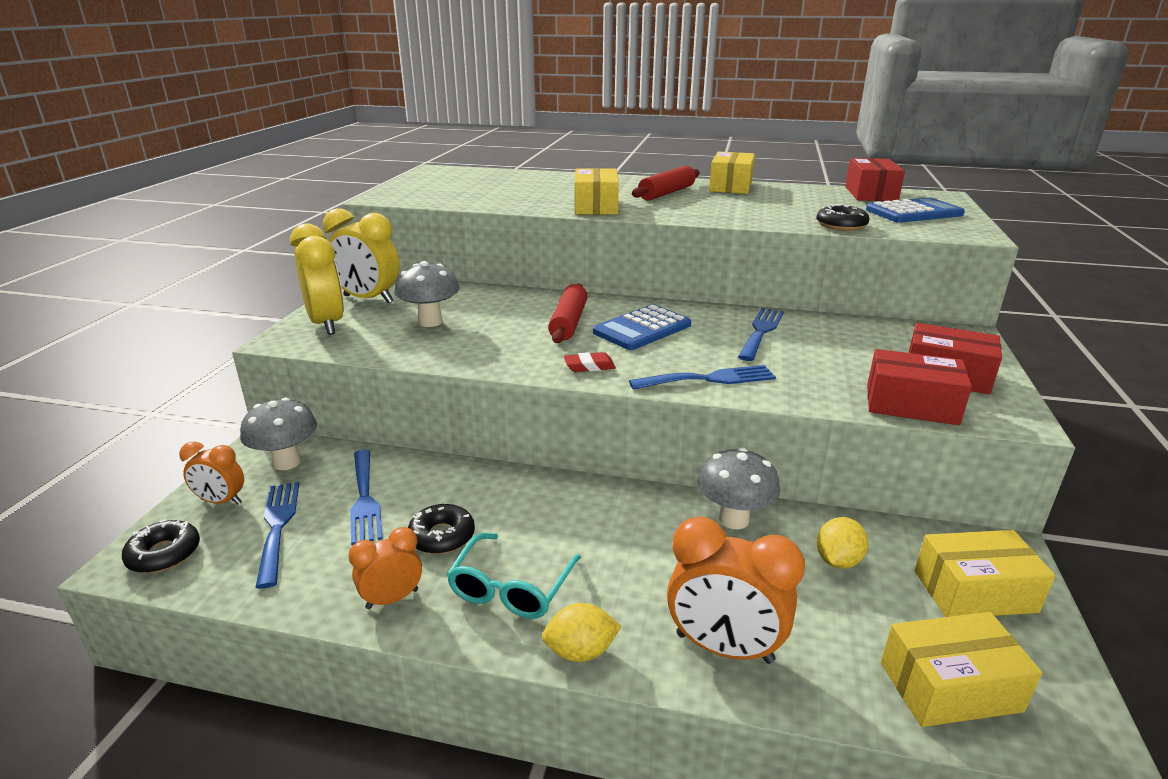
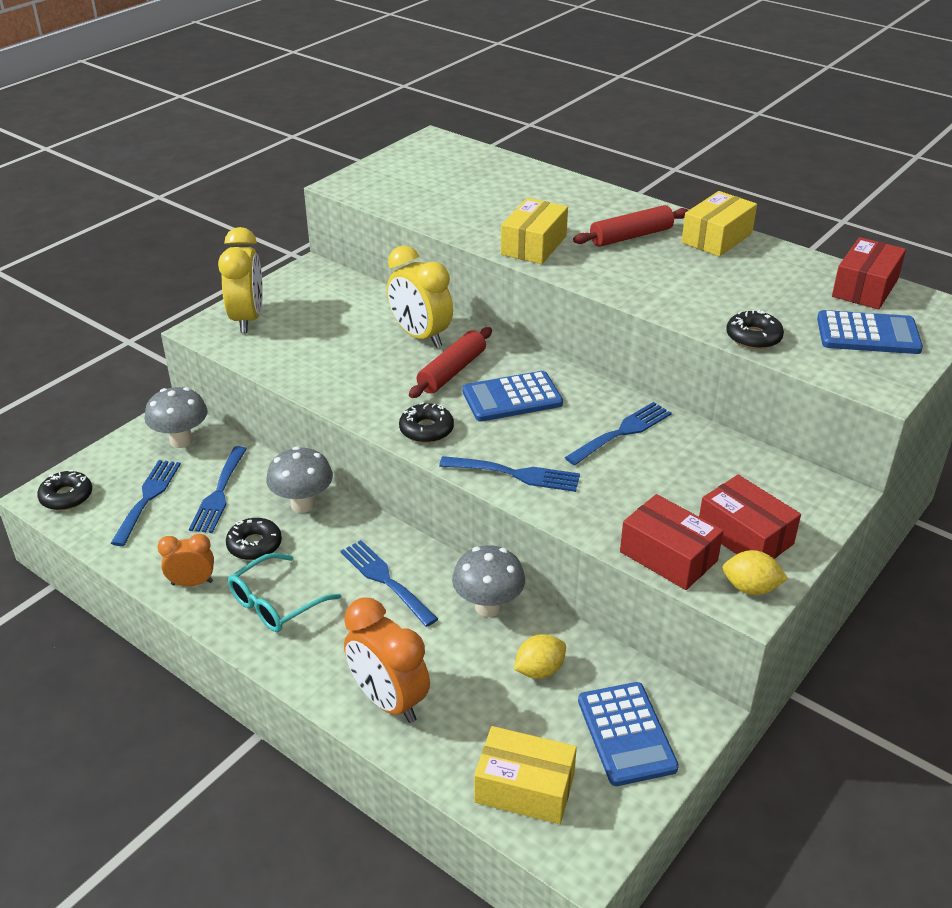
camera: 25 degrees right, 10 degrees up
orange clock [179,442,244,505] -> none
yellow clock [323,208,400,303] -> yellow clock moved to [387,245,453,348]
grey mushroom [394,261,460,327] -> grey mushroom moved to [266,446,333,513]
yellow lemon [542,603,622,662] -> yellow lemon moved to [723,550,788,595]
red eraser [564,352,616,372] -> black donut [399,402,454,443]
yellow box [914,530,1055,617] -> blue calculator [578,682,679,786]
none -> blue fork [340,540,438,627]

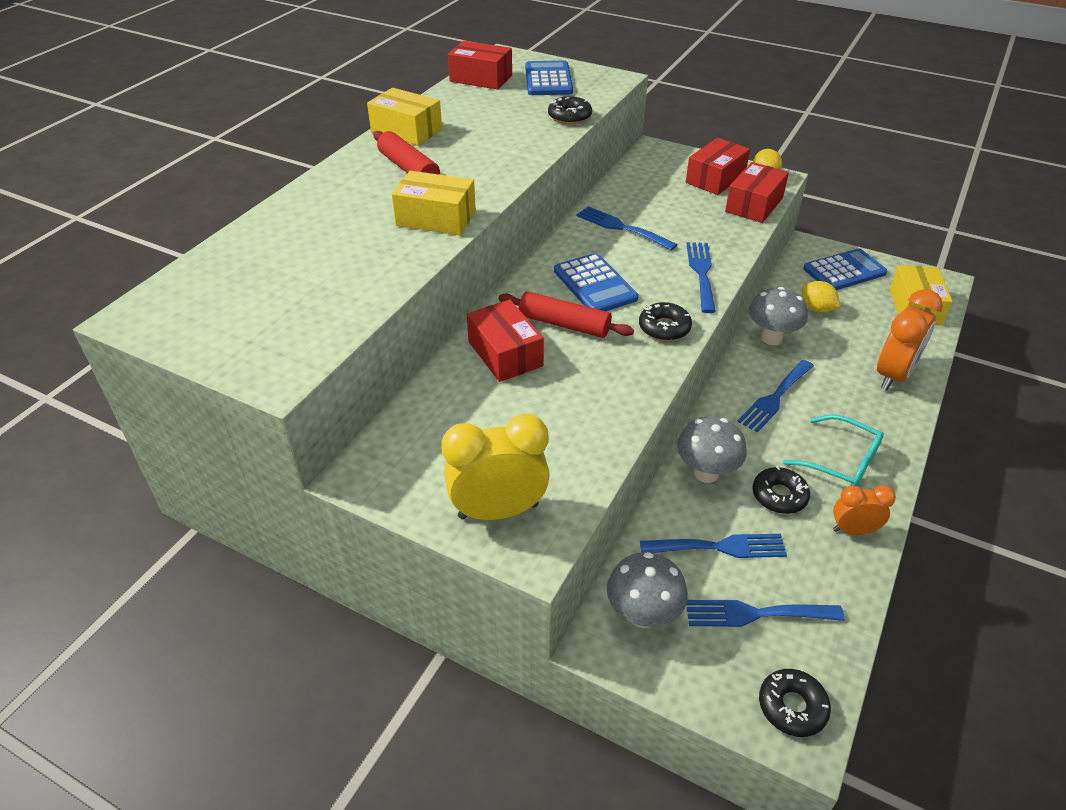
camera: 100 degrees left, 5 degrees up
orange clock [158,534,214,586] -> orange clock turned 105 degrees clockwise [833,485,896,535]
yellow clock [387,245,453,348] -> red box [467,300,544,382]

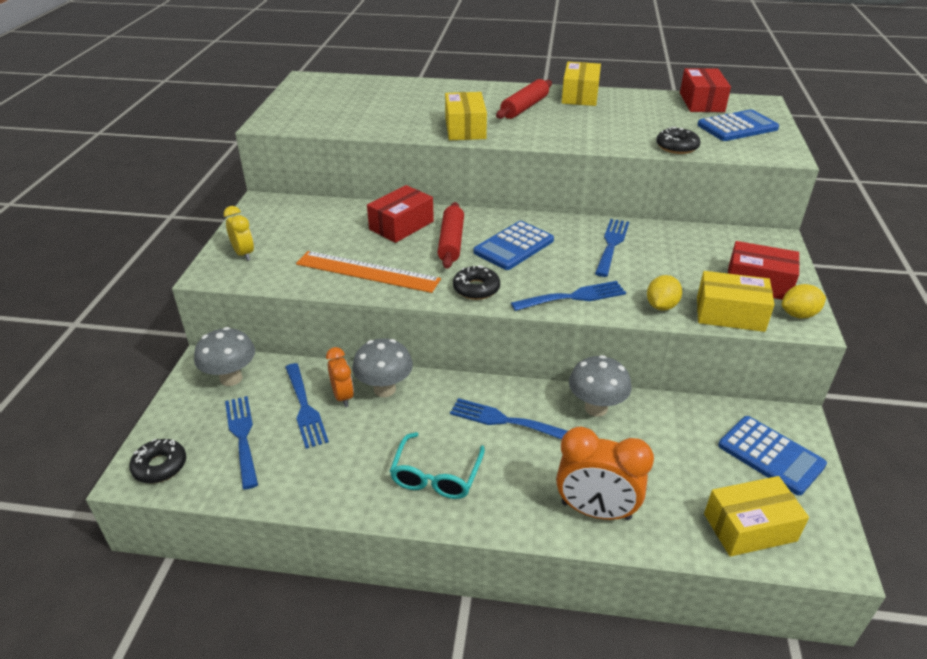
camera: 70 degrees right, 5 degrees down
yellow clock [441,414,550,520] -> yellow clock [223,206,254,261], size x0.58
red box [725,162,789,223] -> yellow box [697,271,775,332]
black donut [752,466,810,514] -> none
yellow lemon [802,281,840,313] -> yellow lemon moved to [647,275,682,311]
orange clock [833,485,896,535] -> orange clock moved to [326,347,354,407]
none -> orange ruler [296,251,441,293]

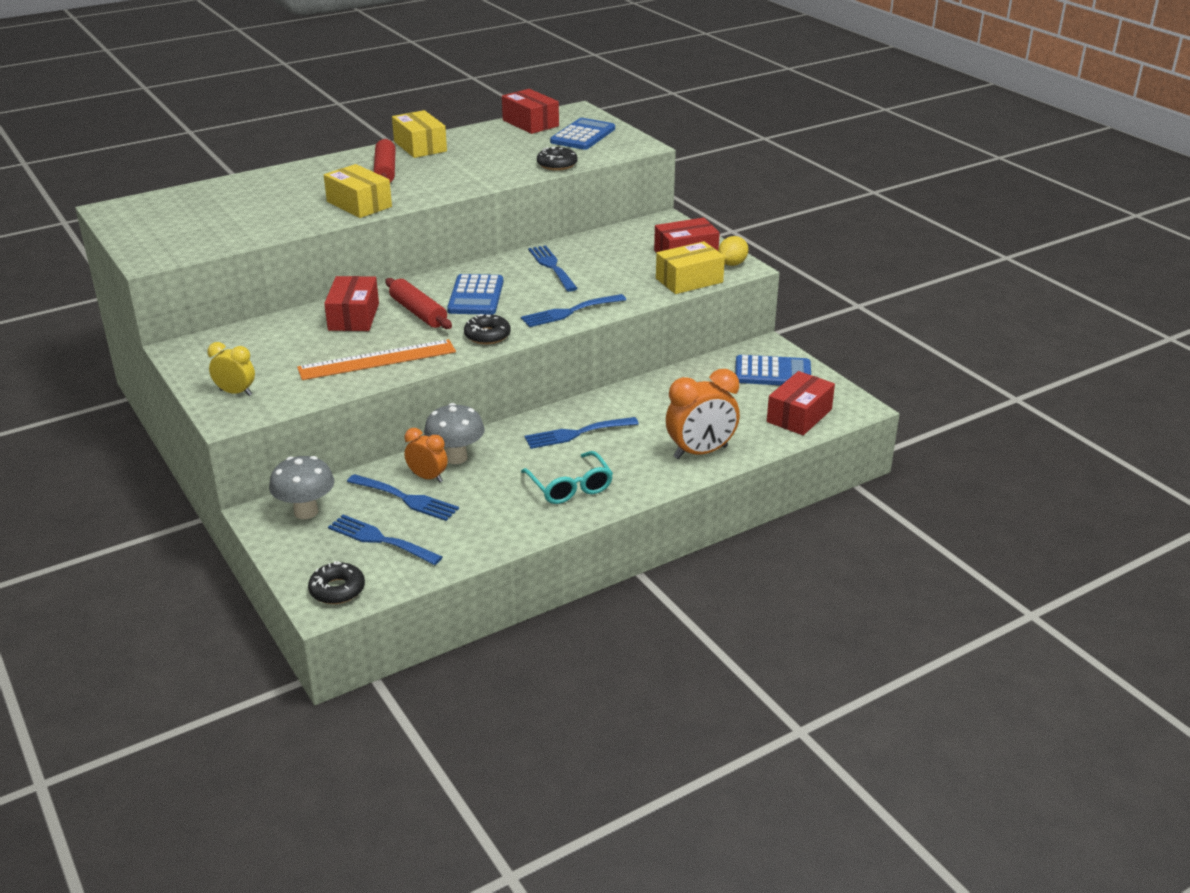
camera: 40 degrees left, 5 degrees down
blue fork [511,281,626,311] -> blue fork turned 150 degrees counterclockwise [521,294,626,327]
grey mushroom [569,355,631,417] -> none
yellow lemon [647,275,682,311] -> none
yellow box [704,476,809,557] -> red box [767,371,835,435]

